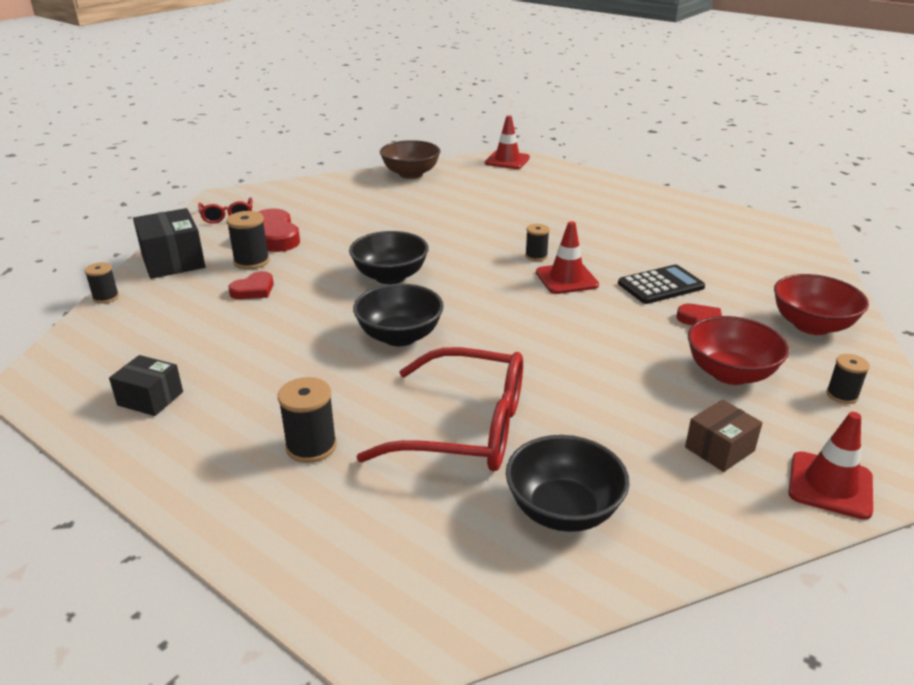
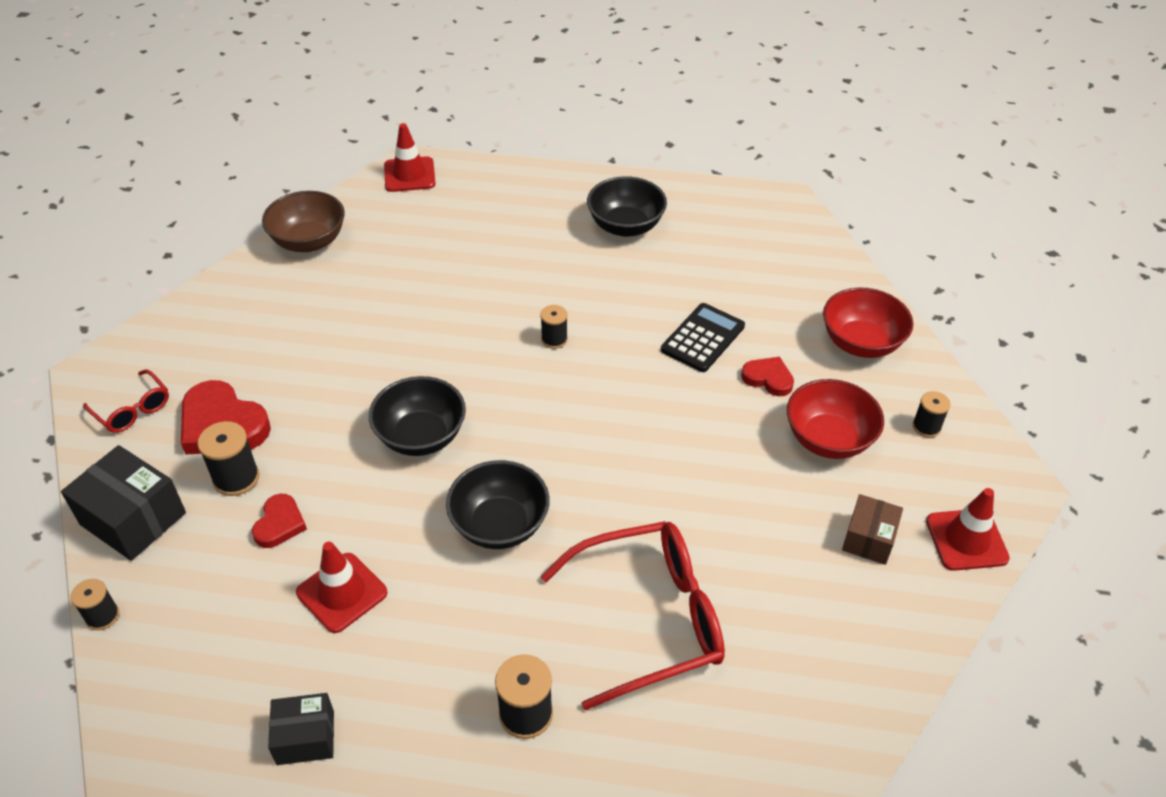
camera: 30 degrees left, 15 degrees up
black bowl [506,435,630,532] -> black bowl moved to [587,176,667,237]
red traffic cone [536,221,599,294] -> red traffic cone moved to [296,542,387,633]

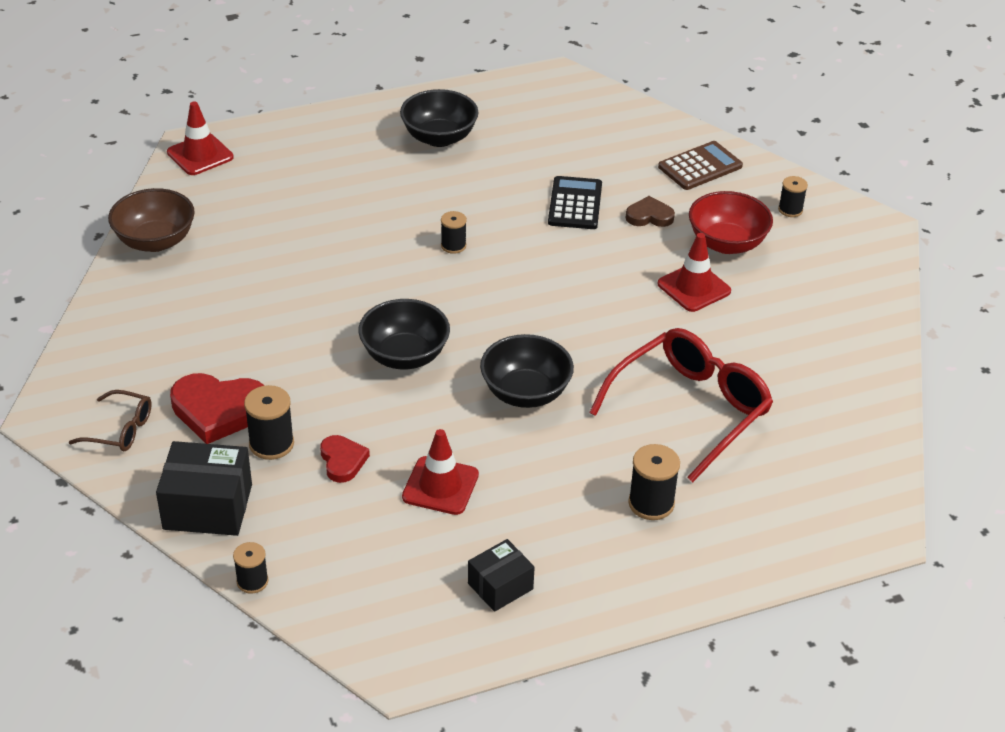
camera: 30 degrees left, 5 degrees down
red glasses [83,369,169,433] -> brown glasses [69,390,152,451]
red heart [741,357,794,396] -> brown heart [626,196,675,227]
red bowl [823,288,913,358] -> brown calculator [658,141,743,190]
brown box [842,494,903,565] -> none
red traffic cone [926,488,1010,571] -> red traffic cone moved to [658,233,731,312]

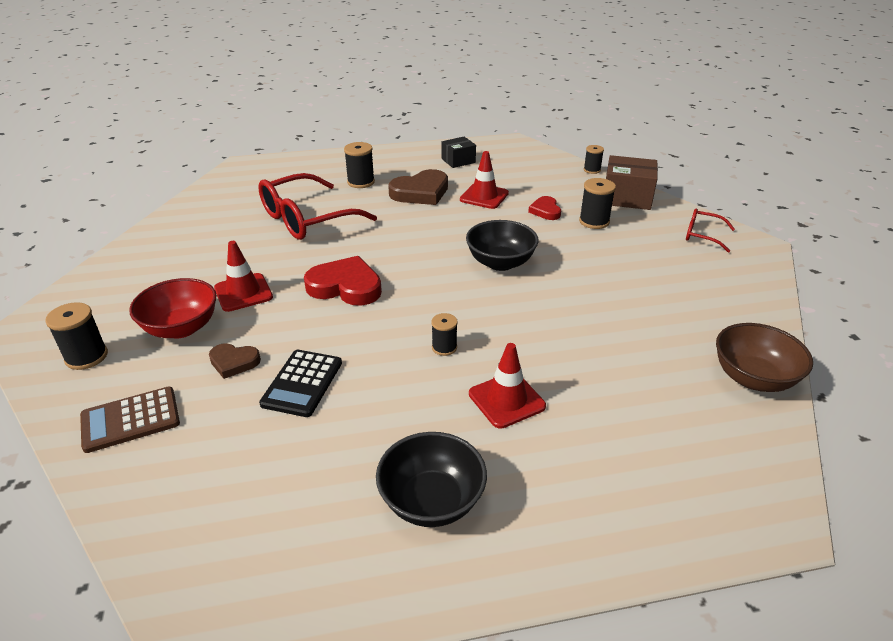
camera: 170 degrees left, 5 degrees down
brown glasses [69,390,152,451] -> red glasses [686,208,735,252]
black box [156,441,252,536] -> brown box [606,155,658,210]
red traffic cone [167,101,234,175] -> red traffic cone moved to [469,343,546,429]
red heart [170,373,265,444] -> red heart moved to [304,256,382,306]
black bowl [480,334,574,408] -> none
black spool [778,176,808,217] -> black spool [45,302,108,370], size x1.54
none -> brown heart [388,169,448,205]

